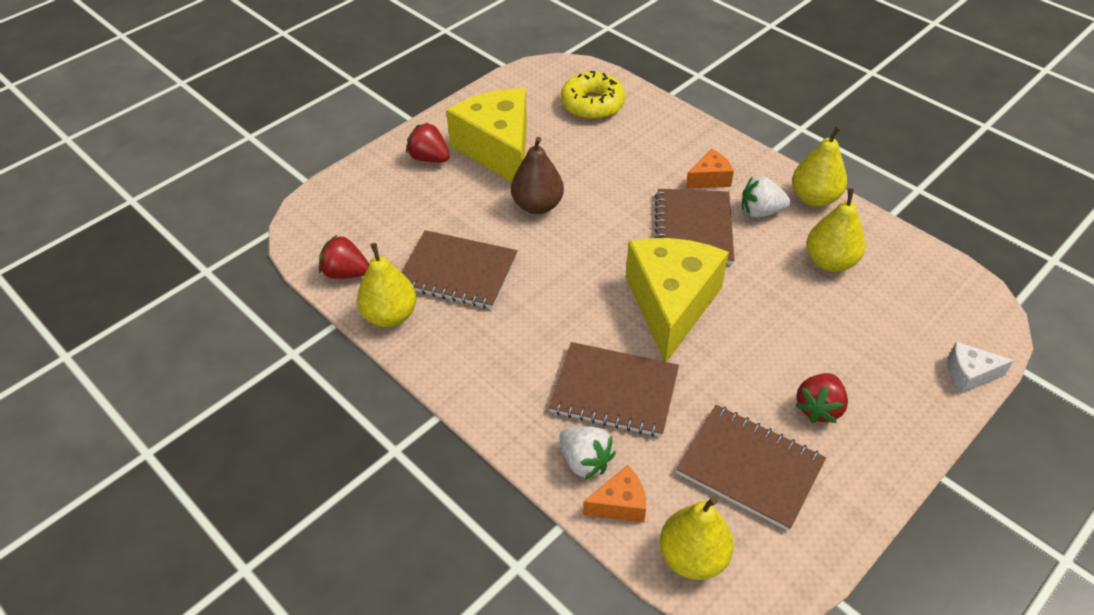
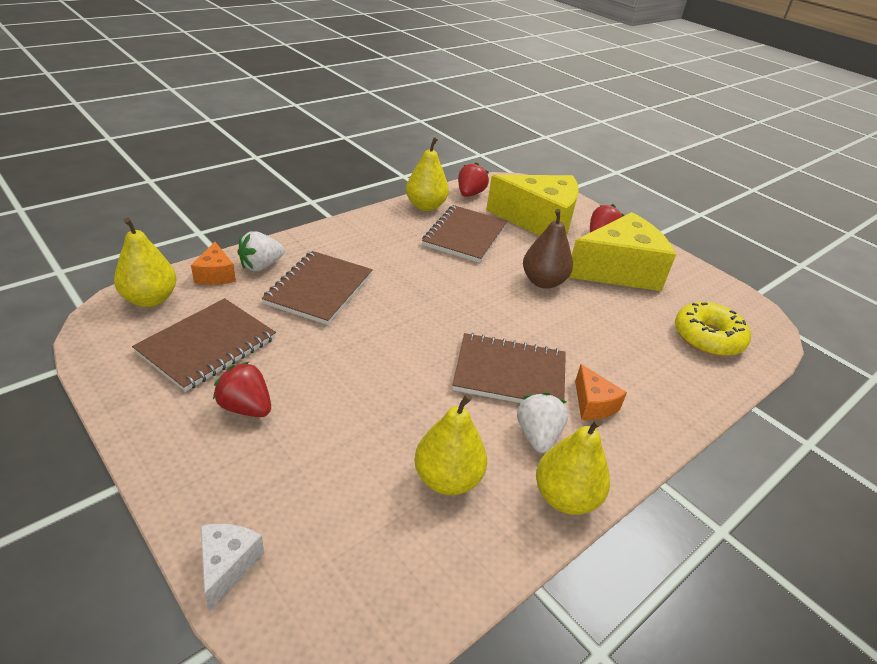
camera: 90 degrees right, 10 degrees down
yellow cheese [626,238,729,362] -> yellow cheese moved to [486,175,579,236]

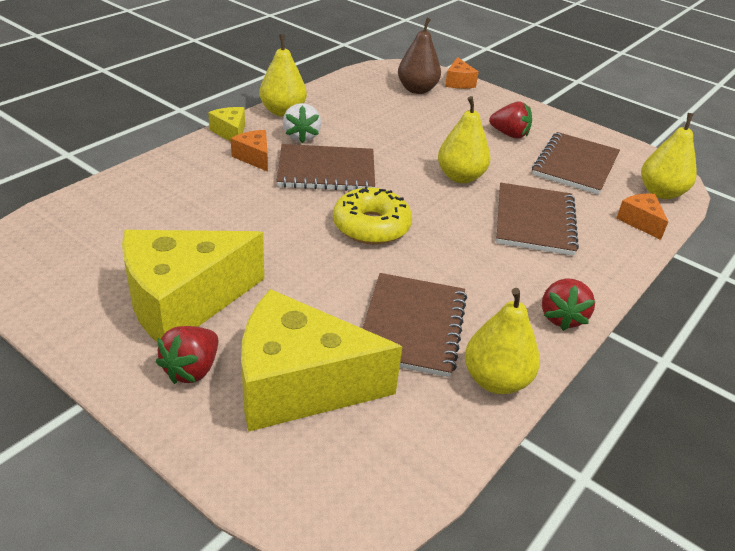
camera: 170 degrees right, 0 degrees up
white cheese [200,524,264,611] -> orange cheese [445,57,479,89]
white strawberry [237,231,285,271] -> none
yellow pear [414,394,487,495] -> yellow pear moved to [438,96,490,183]
red strawberry [458,162,489,197] -> red strawberry moved to [542,278,595,331]
brown pear [523,209,573,289] -> brown pear moved to [398,18,441,94]
yellow donut [675,302,751,357] -> yellow donut moved to [333,187,412,244]
none -> yellow cheese [208,107,245,142]

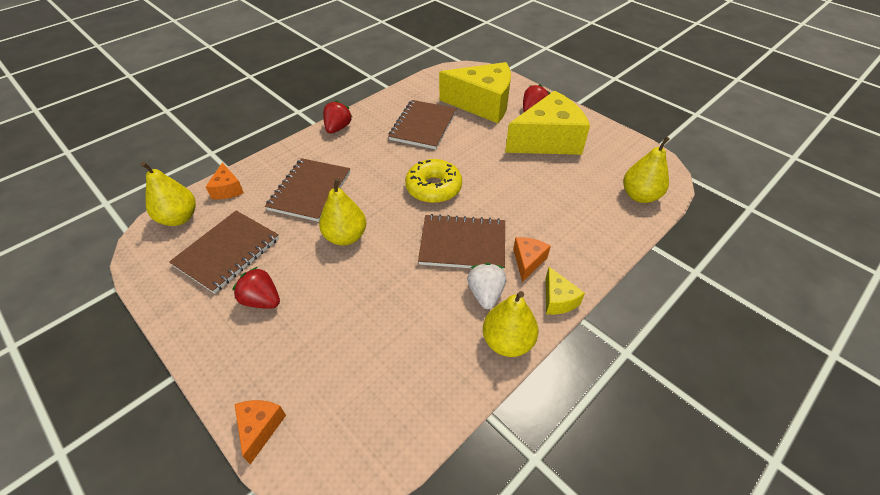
camera: 170 degrees left, 10 degrees up
orange cheese [231,130,268,172] -> orange cheese turned 135 degrees counterclockwise [513,237,551,282]
brown pear [398,18,441,94] -> none
yellow pear [465,288,540,394] -> yellow pear moved to [623,137,670,203]

